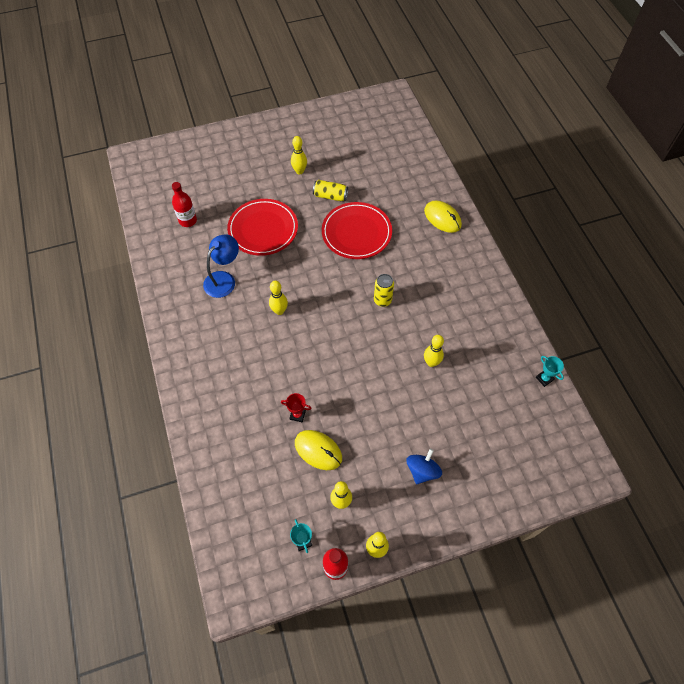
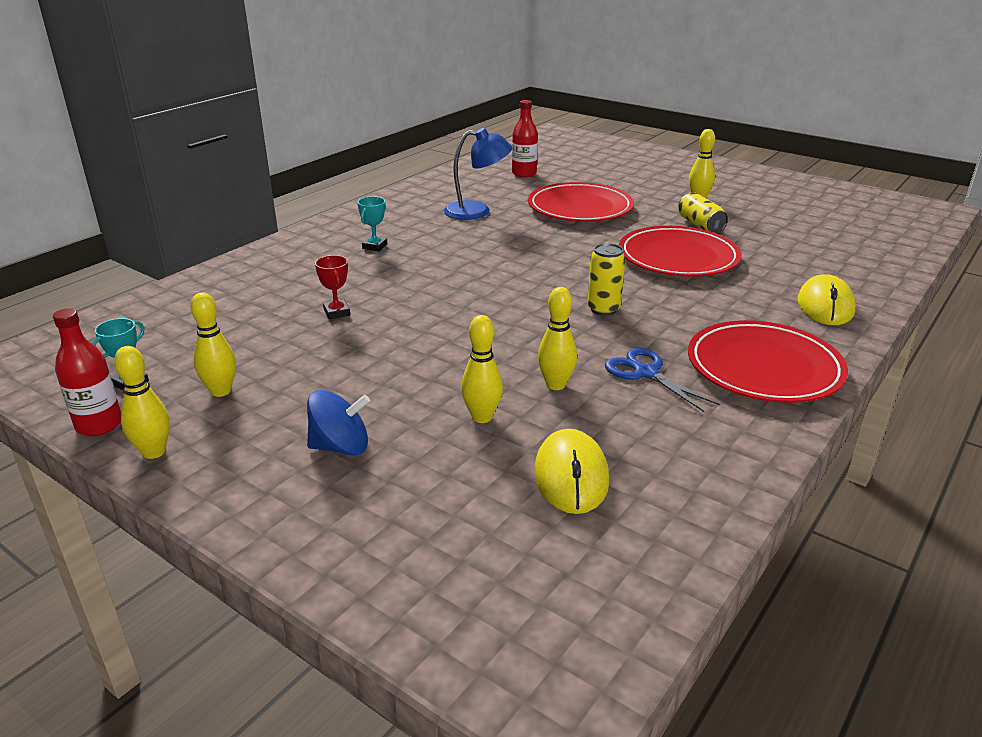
camera: 55 degrees right, 30 degrees down
yellow bowling pin [269,281,288,315] -> yellow bowling pin moved to [461,315,503,423]
yellow mouse [295,430,342,470] -> yellow mouse moved to [534,429,610,514]
turquoise trophy [536,356,564,387] -> turquoise trophy moved to [357,196,387,251]
none -> blue scissors [605,348,720,412]
none -> red plate [688,320,848,403]

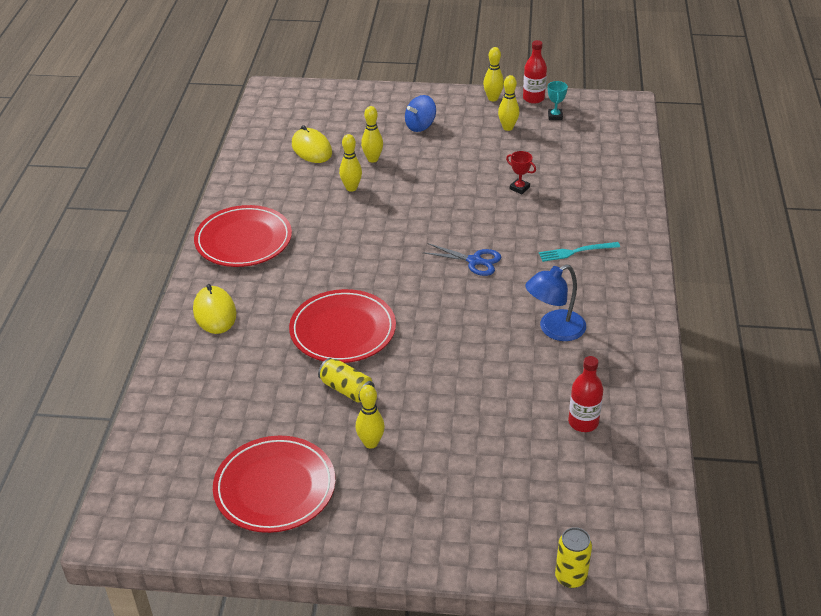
camera: 150 degrees right, 10 degrees up
turquoise trophy [357,196,387,251] -> turquoise fork [539,242,620,262]
red plate [528,182,634,222] -> red plate moved to [213,436,336,533]
yellow can [587,243,625,316] -> yellow can moved to [555,527,592,588]
blue scissors [605,348,720,412] -> blue scissors moved to [422,243,501,276]

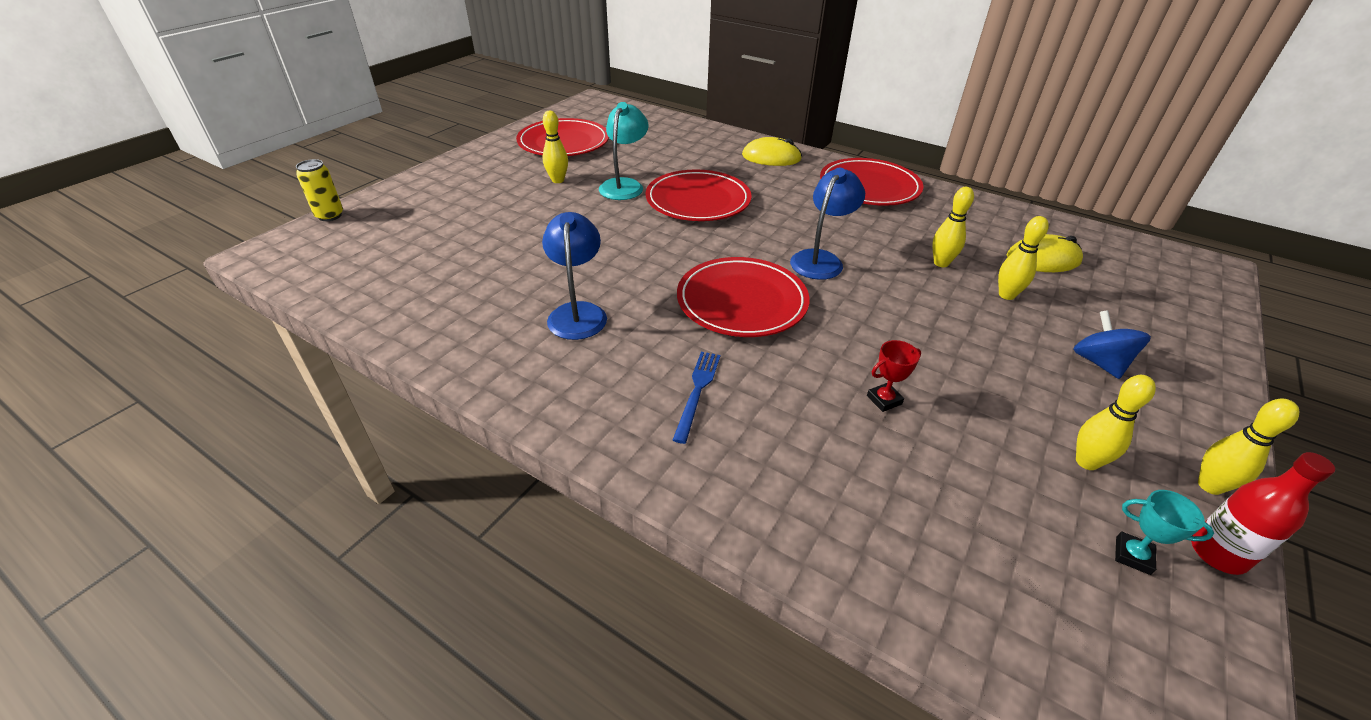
camera: 115 degrees right, 0 degrees up
yellow can [318,358,375,402] -> turquoise lamp [599,102,649,200]
blue scissors [422,243,501,276] -> red plate [677,257,809,337]
turquoise fork [539,242,620,262] -> blue fork [673,352,720,444]
red bottle [568,356,603,432] -> none
none -> blue lamp [790,168,865,280]

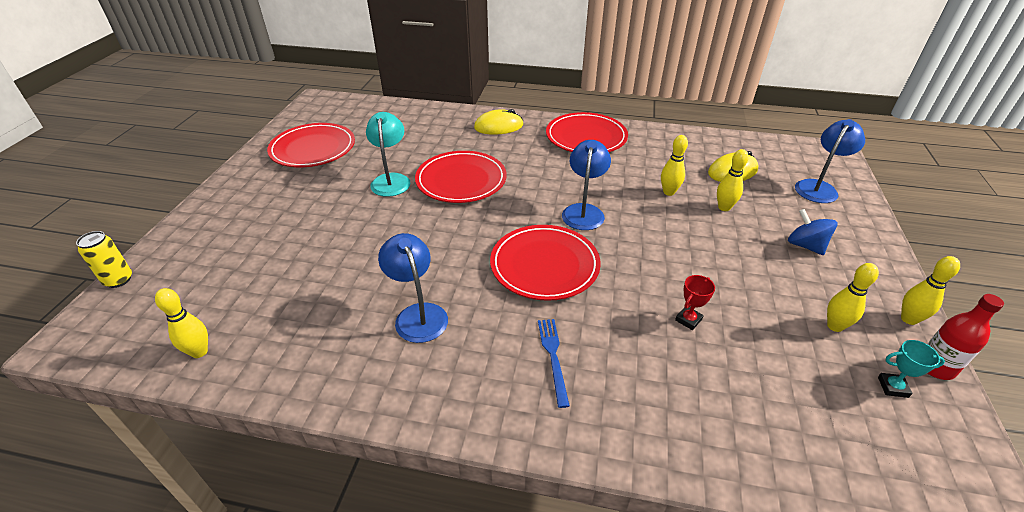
camera: 20 degrees left, 0 degrees up
yellow bowling pin [543,111,568,183] -> yellow bowling pin moved to [155,288,208,358]
none -> blue lamp [795,119,865,203]

